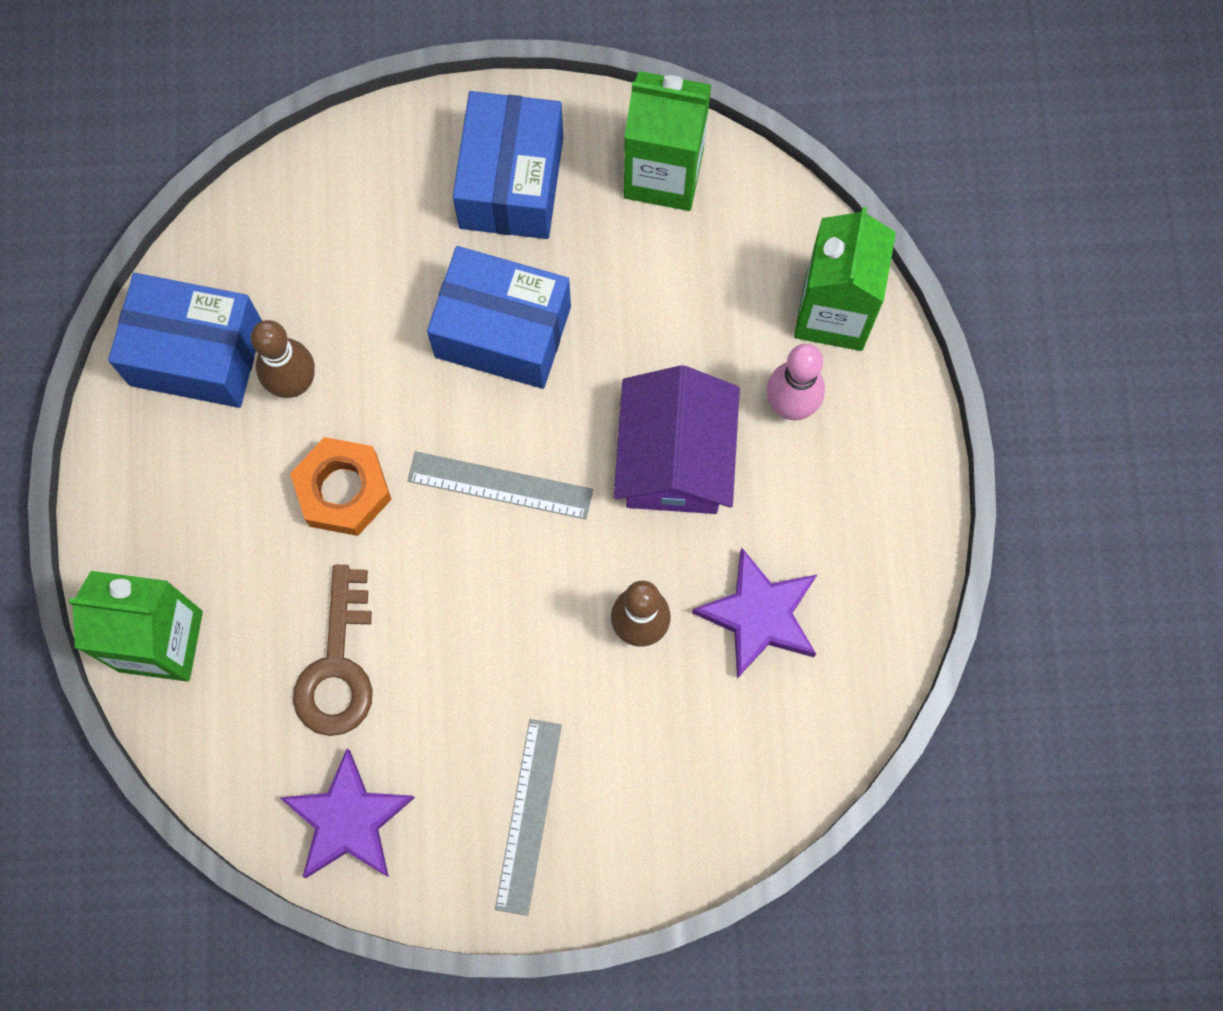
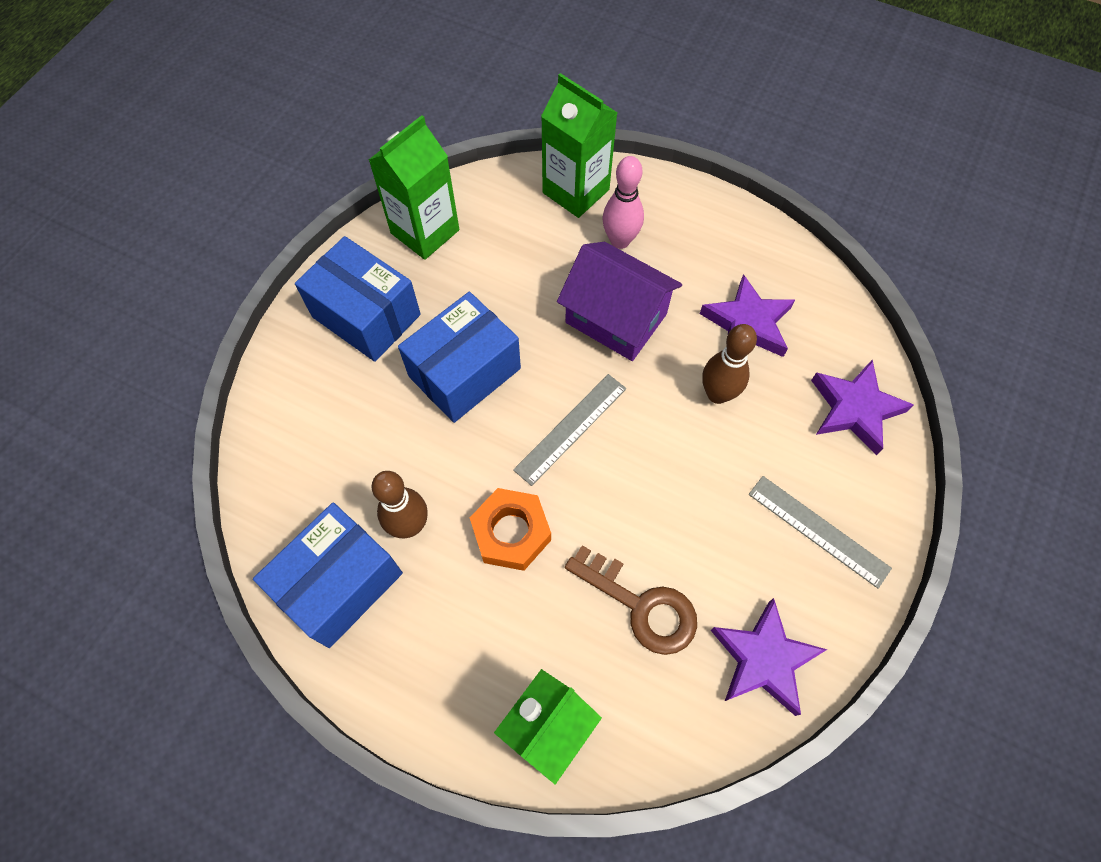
camera: 60 degrees left, 10 degrees down
none -> purple star [811,359,914,455]

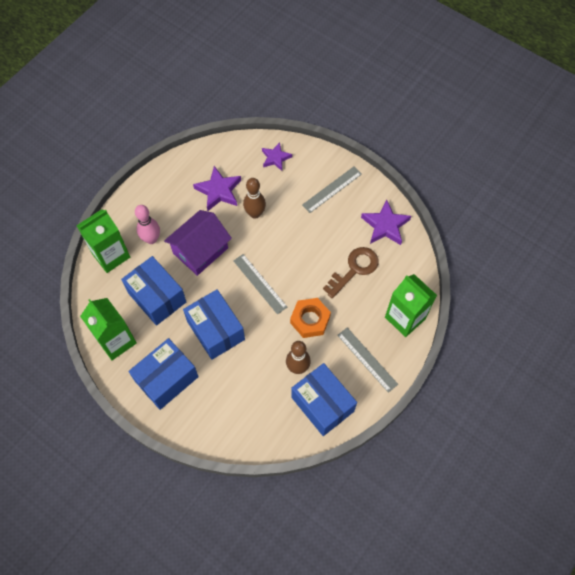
camera: 80 degrees left, 0 degrees up
purple star [811,359,914,455] -> purple star [262,142,292,171], size x0.66
none -> blue box [121,256,186,326]
none -> grey ruler [337,328,398,393]

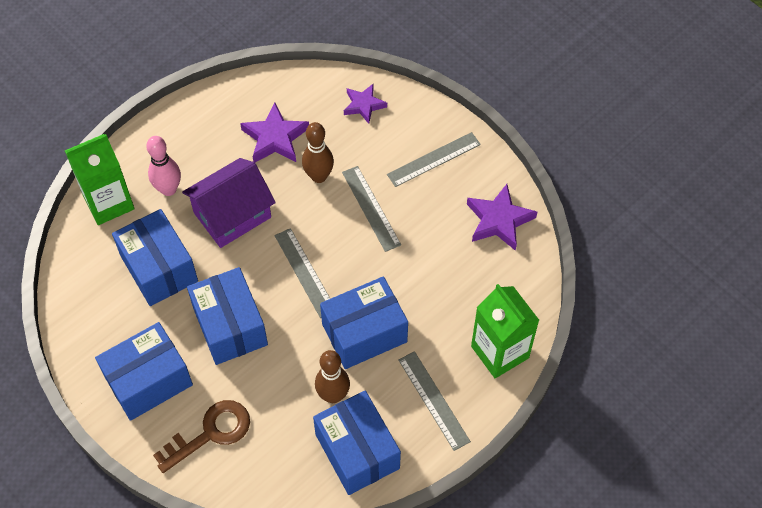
camera: 10 degrees right, 5 degrees down
green carton [80,298,137,360] -> none
orange nut [290,298,331,338] -> blue box [320,276,408,369]
brown key [323,247,379,298] -> brown key moved to [153,400,250,473]
none -> grey ruler [342,166,401,252]

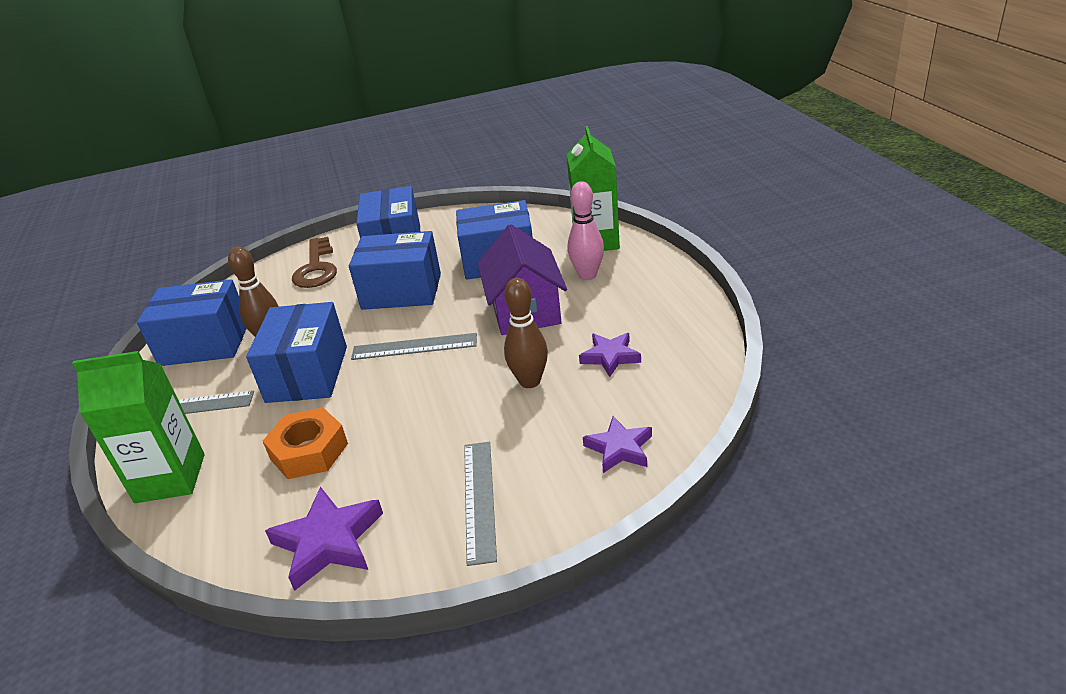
camera: 120 degrees right, 25 degrees down
purple star [240,103,309,162] -> purple star [579,333,641,377], size x0.66
grey ruler [342,166,401,252] -> none
none -> orange nut [263,407,348,479]

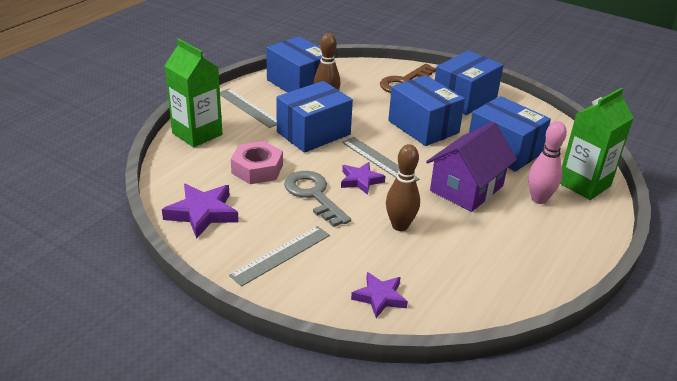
camera: 45 degrees right, 0 degrees up
orange nut [263,407,348,479] -> pink nut [231,141,283,184]
purple star [579,333,641,377] -> purple star moved to [341,162,385,195]
none -> grey key [284,171,351,227]

